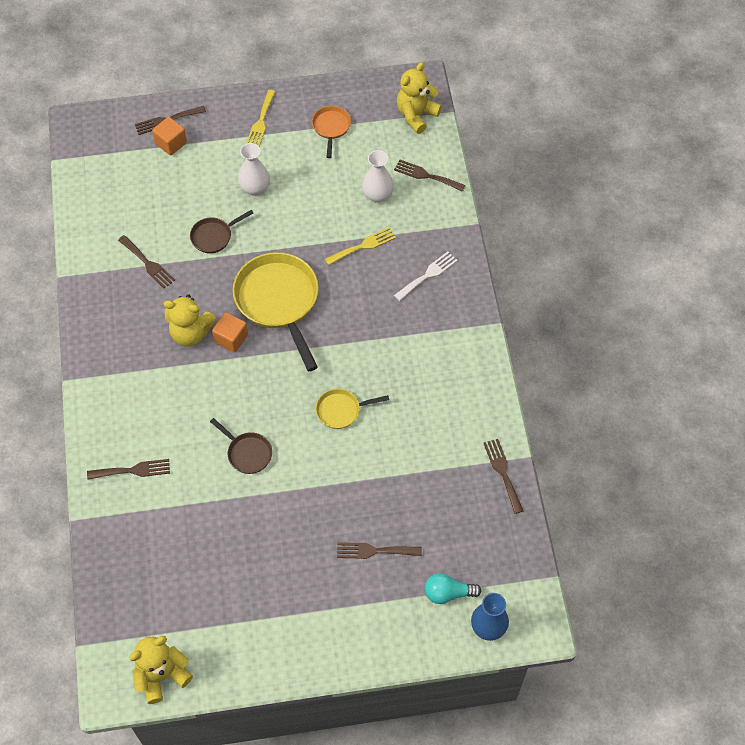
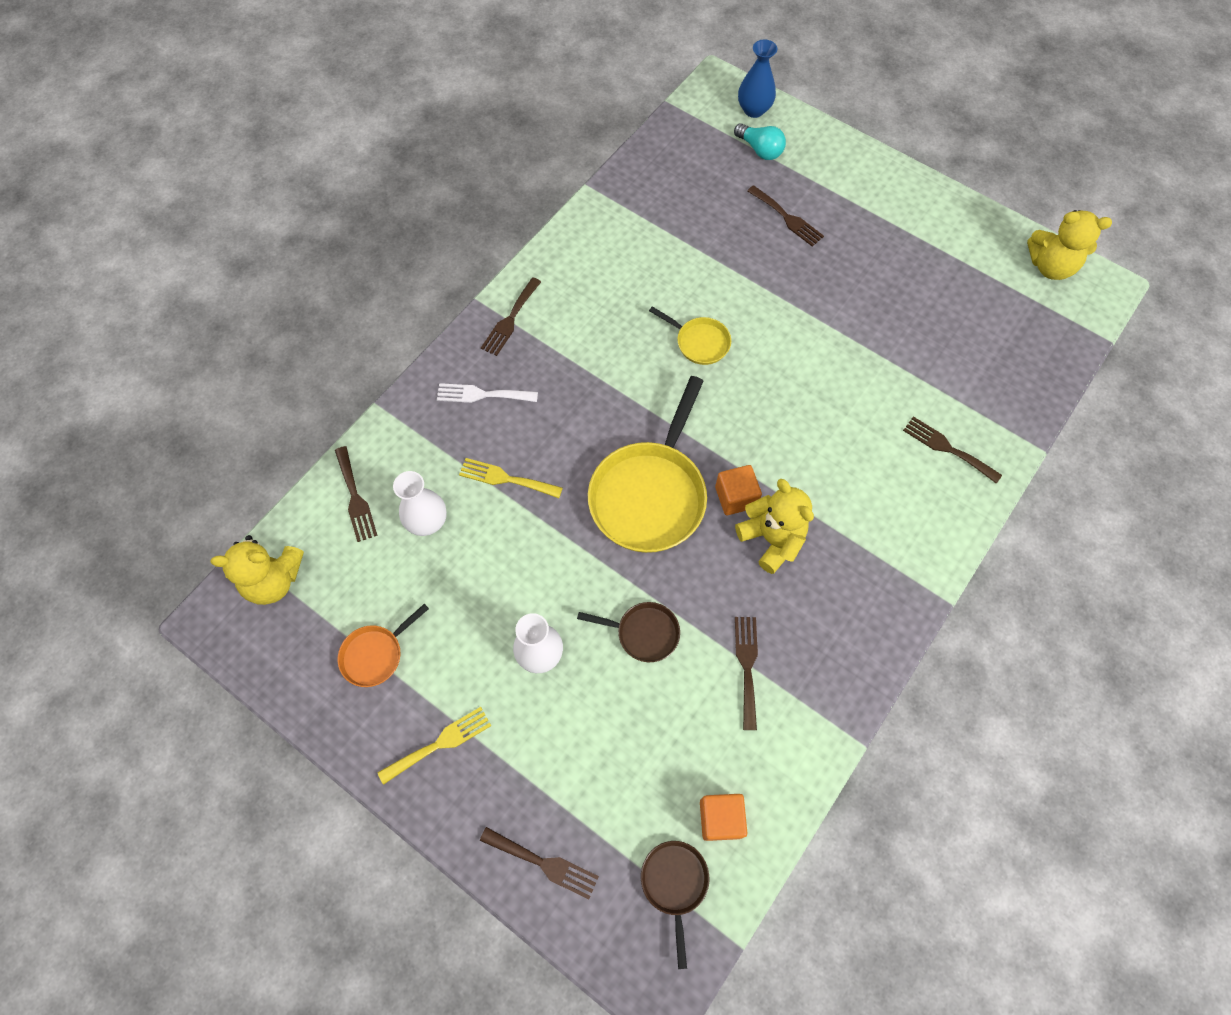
camera: 135 degrees left, 5 degrees up
orange cube [152,117,187,156] -> orange cube moved to [700,794,747,841]
brown pan [210,418,272,474] -> brown pan moved to [641,841,709,969]
brown fork [483,439,523,514] -> brown fork moved to [481,277,541,356]

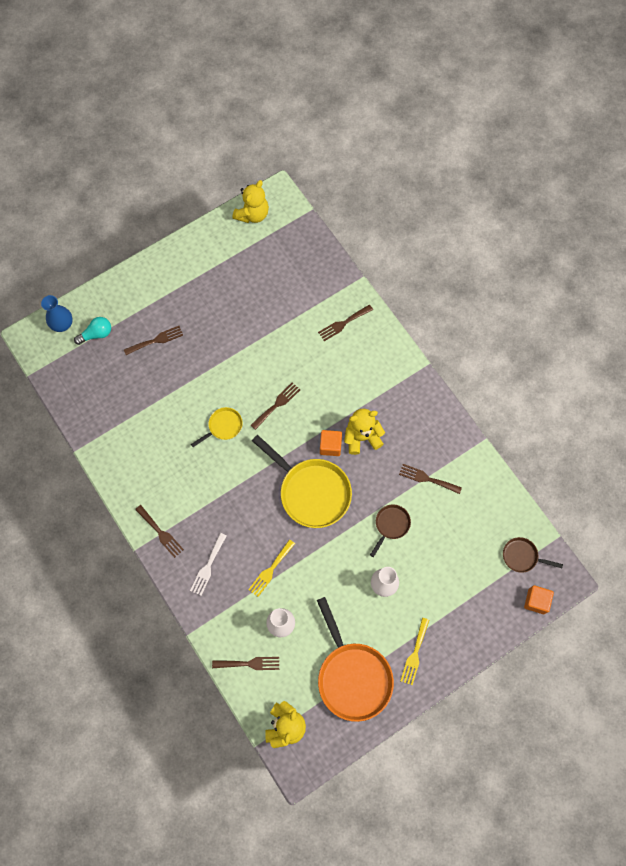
camera: 70 degrees left, 5 degrees up
orange pan [338,604,429,687] -> orange pan [317,597,394,722], size x2.03
yellow fork [377,707,491,785] -> yellow fork turned 150 degrees counterclockwise [401,618,429,685]
brown fork [480,827,599,899] -> brown fork moved to [251,382,300,430]
orange cube [700,794,747,841] -> orange cube moved to [524,585,554,614]

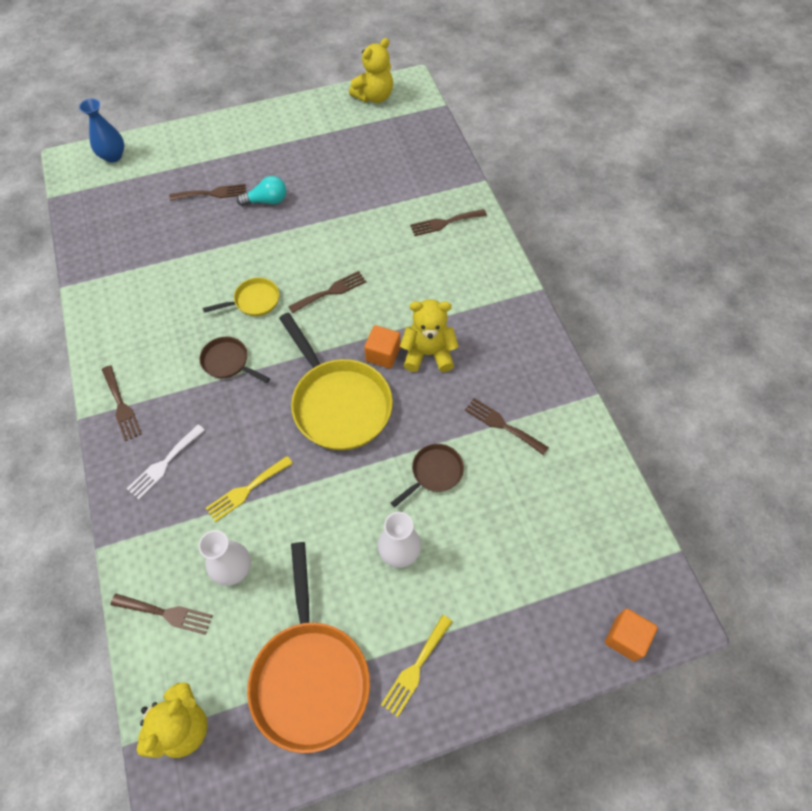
camera: 15 degrees right, 10 degrees down
turquoise light bulb [74,317,111,345] -> turquoise light bulb moved to [237,176,286,206]
brown pan [503,537,563,573] -> brown pan moved to [199,337,270,383]

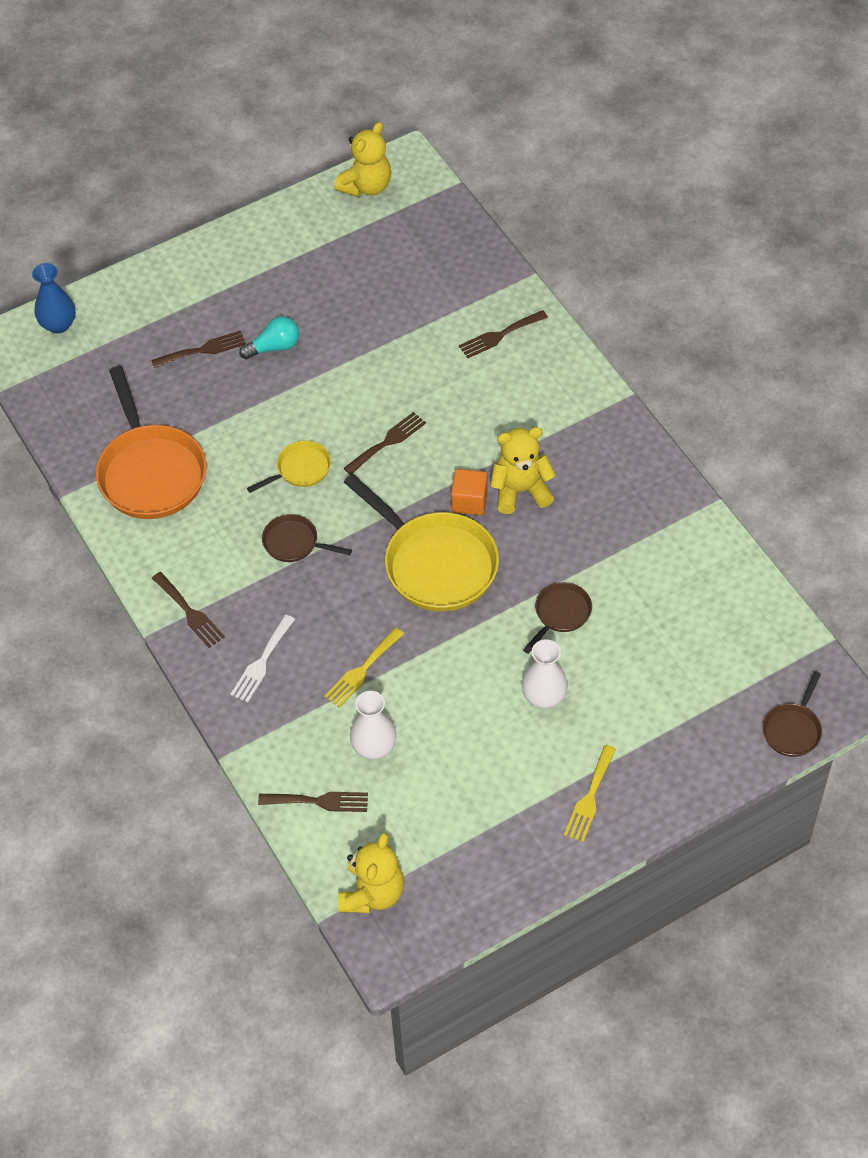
camera: 10 degrees left, 5 degrees down
orange pan [247,542,370,753] -> orange pan moved to [96,366,206,519]
brown fork [465,398,549,455] -> none
orange cube [605,609,658,661] -> brown pan [763,671,822,757]

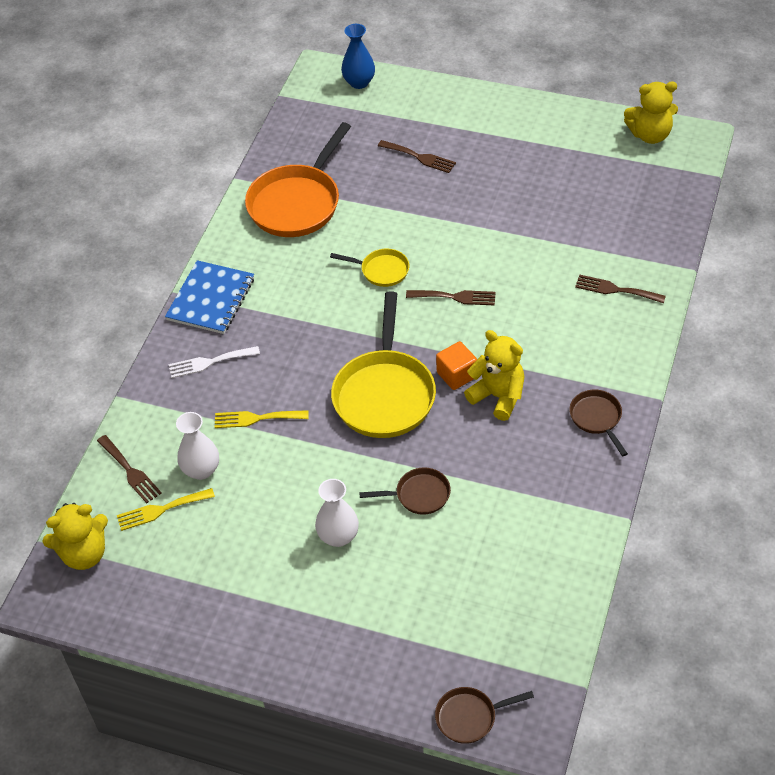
camera: 50 degrees right, 5 degrees down
brown fork [152,572,225,648] -> blue notebook [165,260,254,334]
turquoise light bulb [239,316,299,359] -> none
brown pan [262,514,352,562] -> brown pan moved to [569,390,628,456]
yellow fork [564,745,616,842] -> yellow fork moved to [117,488,215,531]

